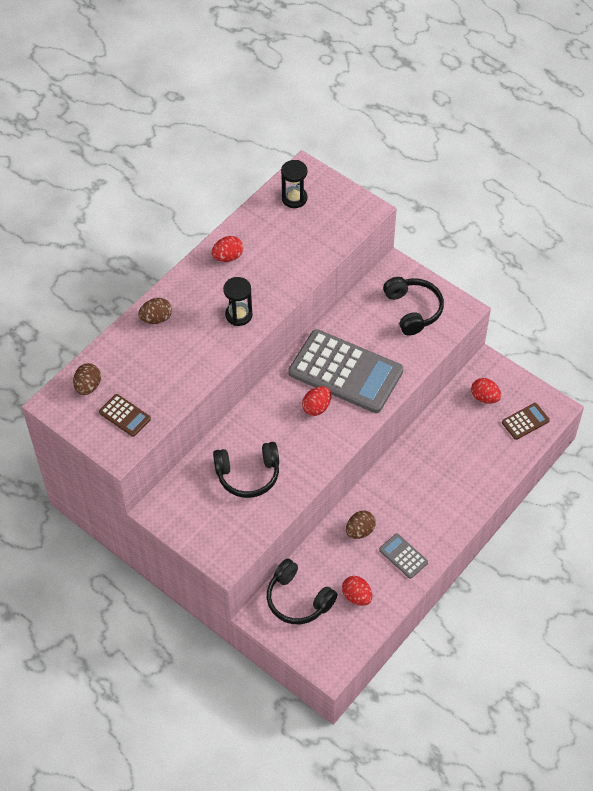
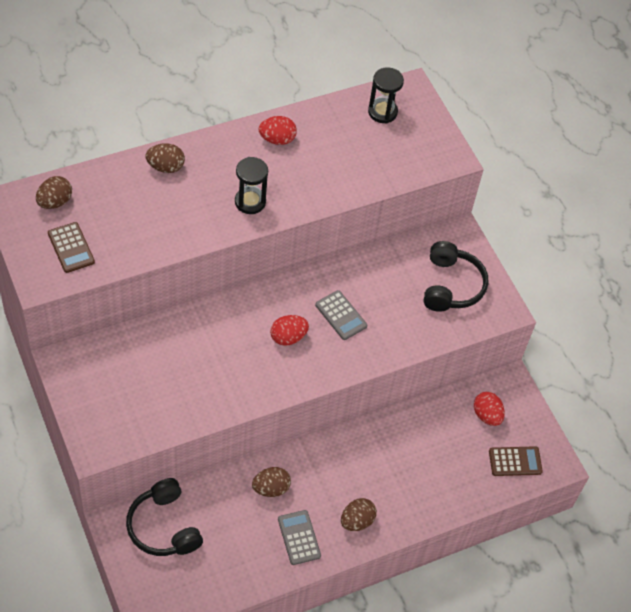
camera: 20 degrees right, 0 degrees up
black headphones [213,442,279,498] -> none
grey calculator [288,329,403,413] -> grey calculator [315,290,367,340], size x0.43
red egg [342,576,372,606] -> none
none -> brown egg [341,498,377,531]

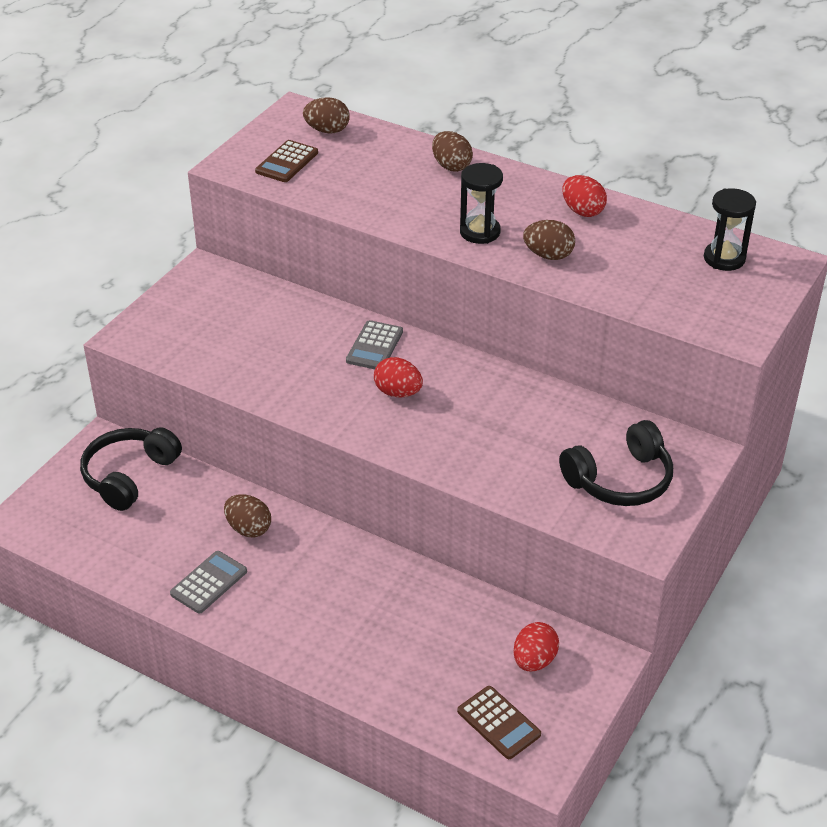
camera: 60 degrees right, 15 degrees down
grey calculator [315,290,367,340] -> grey calculator moved to [346,320,403,369]
brown egg [341,498,377,531] -> brown egg moved to [523,220,575,260]

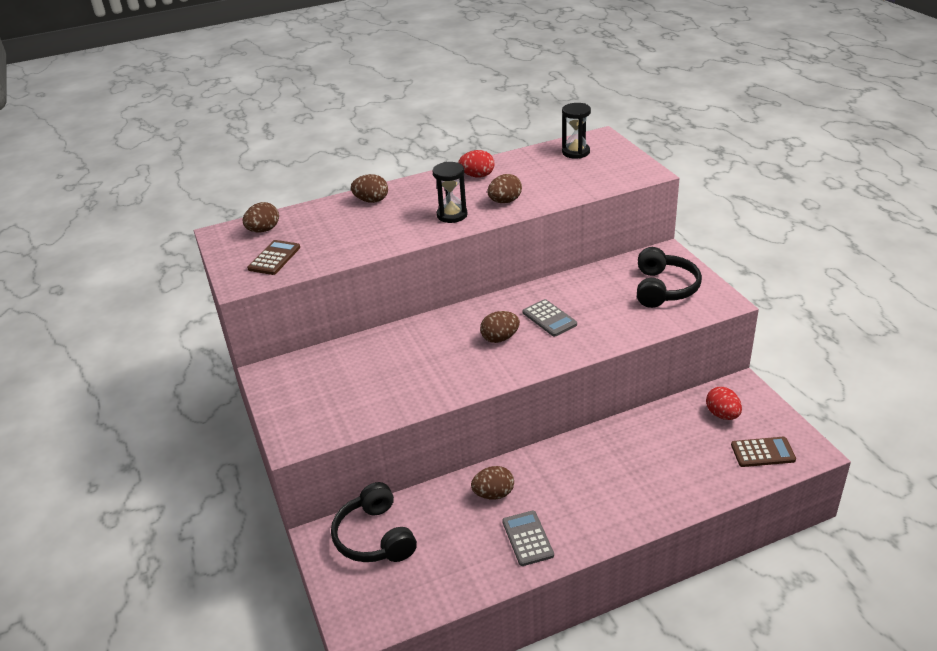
camera: 50 degrees left, 5 degrees down
brown calculator [255,140,318,182] -> brown calculator turned 135 degrees counterclockwise [247,240,300,275]
grey calculator [346,320,403,369] -> grey calculator moved to [522,299,577,337]
red egg [374,357,423,398] -> brown egg [480,311,520,343]

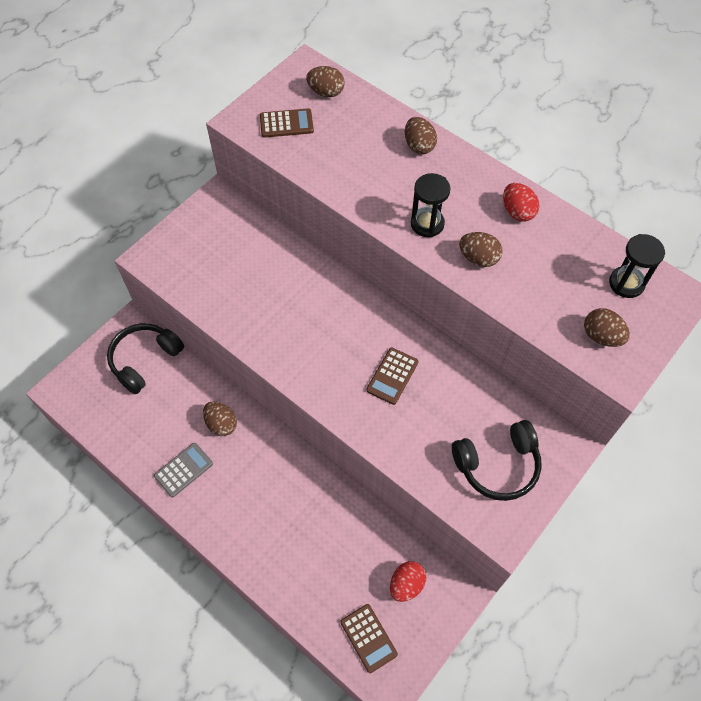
camera: 60 degrees right, 25 degrees up
brown egg [480,311,520,343] -> brown egg moved to [584,308,630,347]
grey calculator [522,299,577,337] -> brown calculator [366,348,419,405]

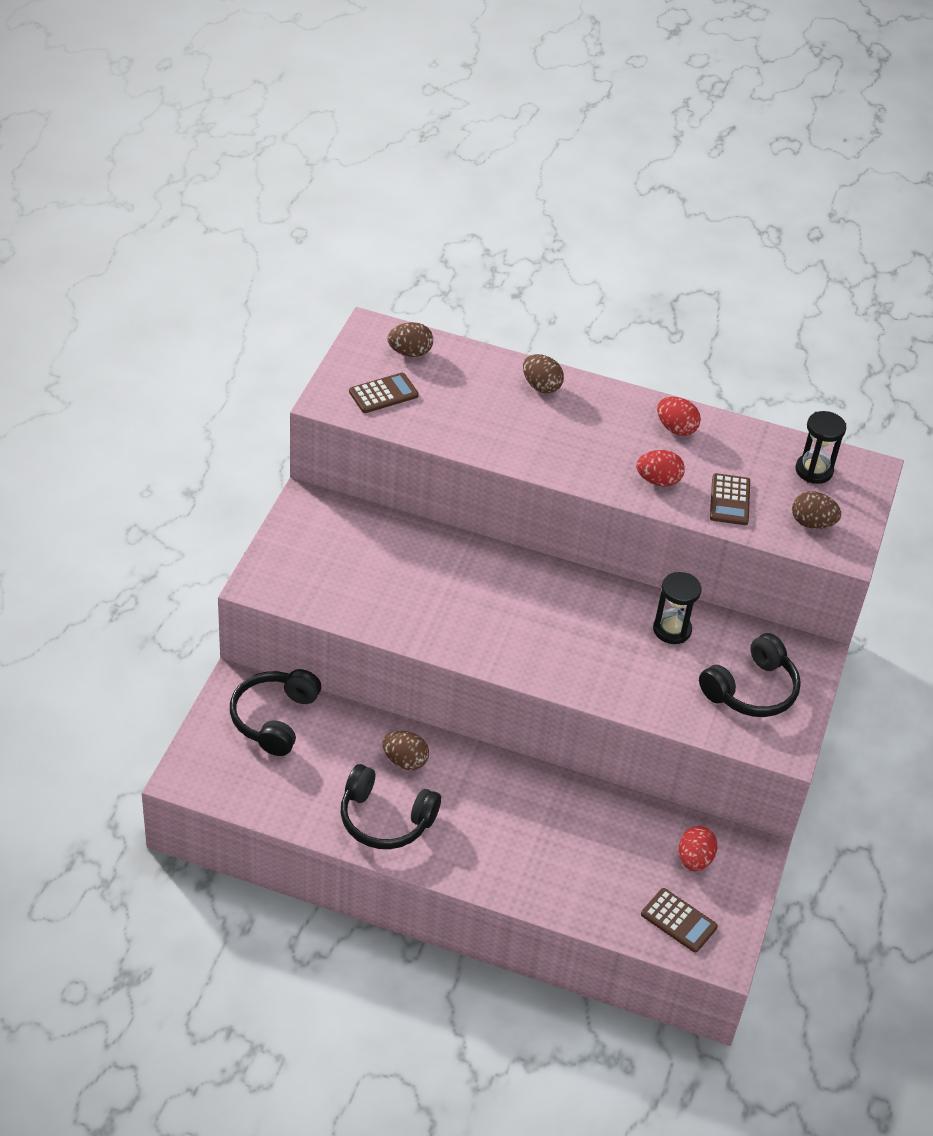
camera: 25 degrees left, 15 degrees down
grey calculator [154,443,213,497] -> black headphones [341,764,441,849]
brown calculator [366,348,419,405] -> brown calculator moved to [710,473,750,525]
black hourglass [411,173,451,238] -> black hourglass moved to [653,572,701,644]
brown egg [459,232,502,267] -> red egg [636,450,685,487]

